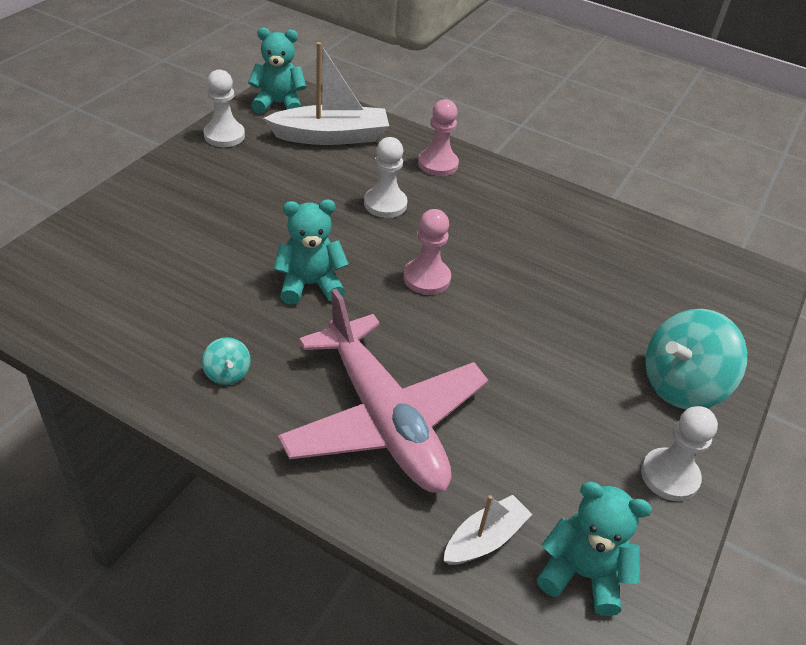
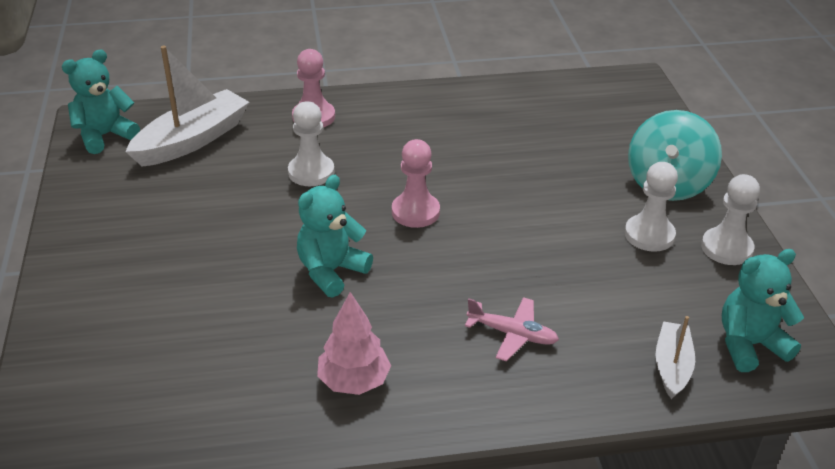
camera: 35 degrees left, 5 degrees down
turquoise spinning top [202,337,251,385] -> pink tree [317,292,391,395]
white pawn [204,69,245,147] -> white pawn moved to [624,162,678,252]
pink plane [278,289,488,493] -> pink plane [465,297,559,361], size x0.42

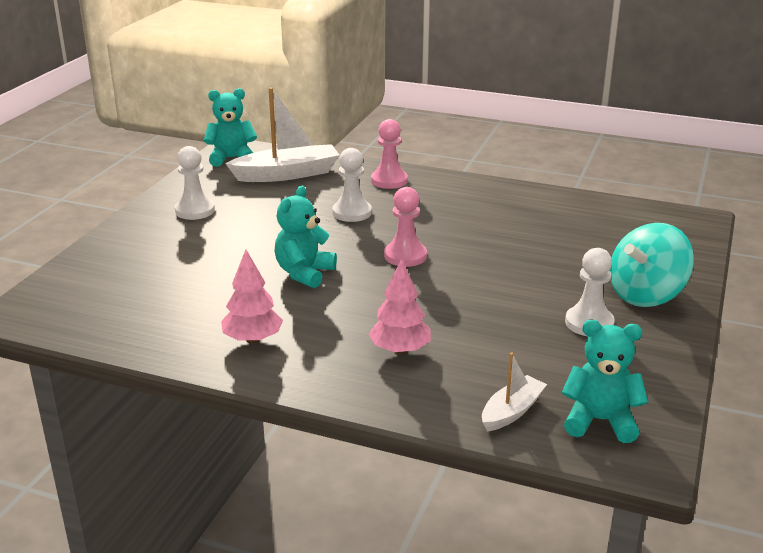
camera: 30 degrees right, 10 degrees down
turquoise teddy bear [297,175,373,298] -> turquoise teddy bear turned 45 degrees counterclockwise [275,186,337,288]
pink plane [465,297,559,361] -> pink tree [369,259,431,355]
white pawn [701,174,760,265] -> white pawn moved to [175,146,215,220]

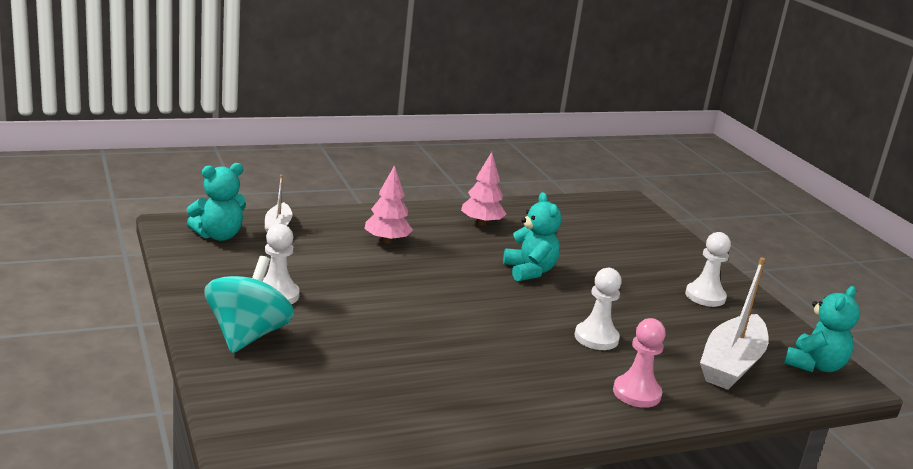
camera: 135 degrees right, 5 degrees down
pink pawn [384,187,427,267] -> none

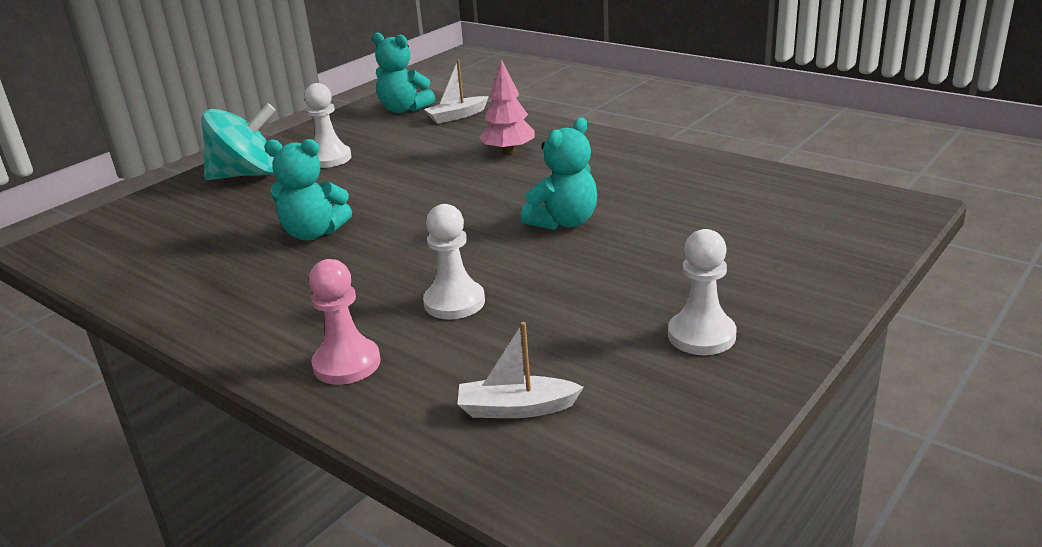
camera: 65 degrees right, 5 degrees up
pink tree [461,152,507,226] -> none
white boat [700,257,769,390] -> white boat [457,322,584,418], size x0.55
turquoise teddy bear [784,286,860,372] -> turquoise teddy bear moved to [264,139,352,241]

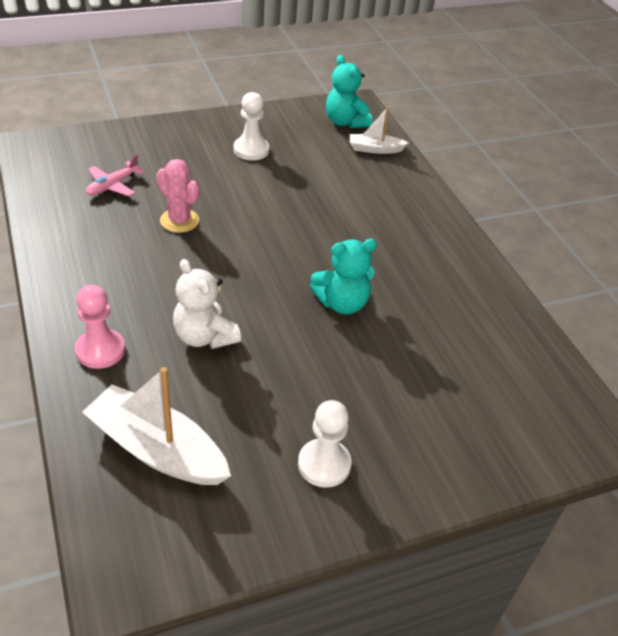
camera: 25 degrees right, 15 degrees up
turquoise spinning top [201,103,276,180] -> none
turquoise teddy bear [264,139,352,241] -> pink cactus [156,159,200,233]
white pawn [423,204,485,319] -> white teddy bear [173,259,241,349]
white boat [457,322,584,418] -> white boat [82,367,231,485], size x1.82
pink tree [479,59,535,155] -> none
none -> pink plane [86,154,145,196]

